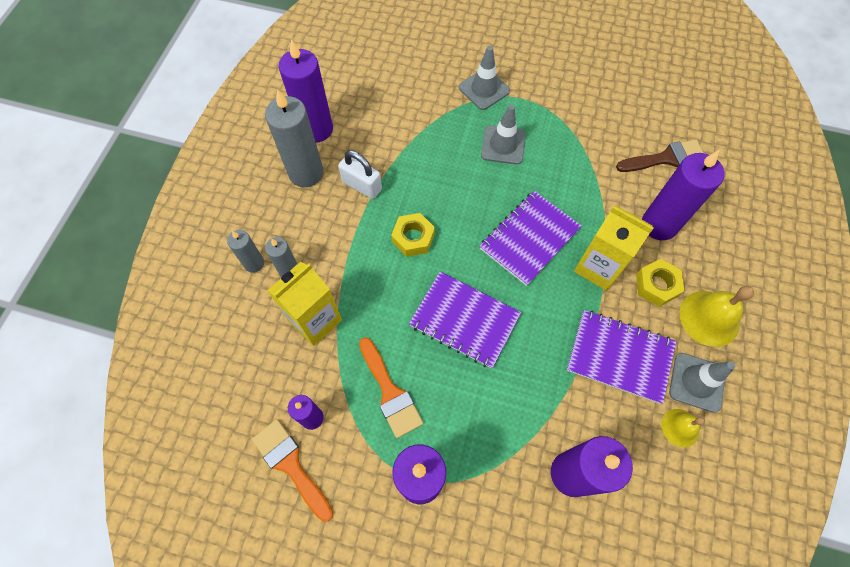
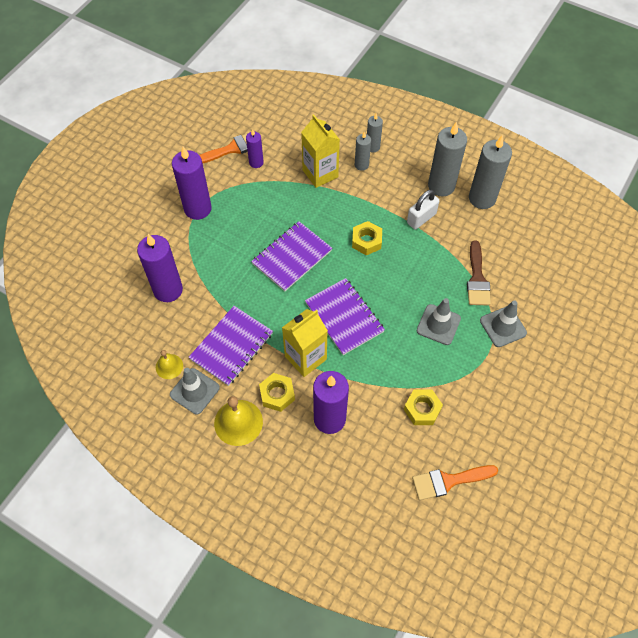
camera: 105 degrees right, 5 degrees down
purple candle [279,39,333,143] -> grey candle [469,135,512,209]
orange brush [359,337,423,438] -> orange brush moved to [412,465,498,500]
brown brush [616,139,703,172] -> brown brush moved to [467,240,491,306]
none -> yellow nut [404,390,443,425]

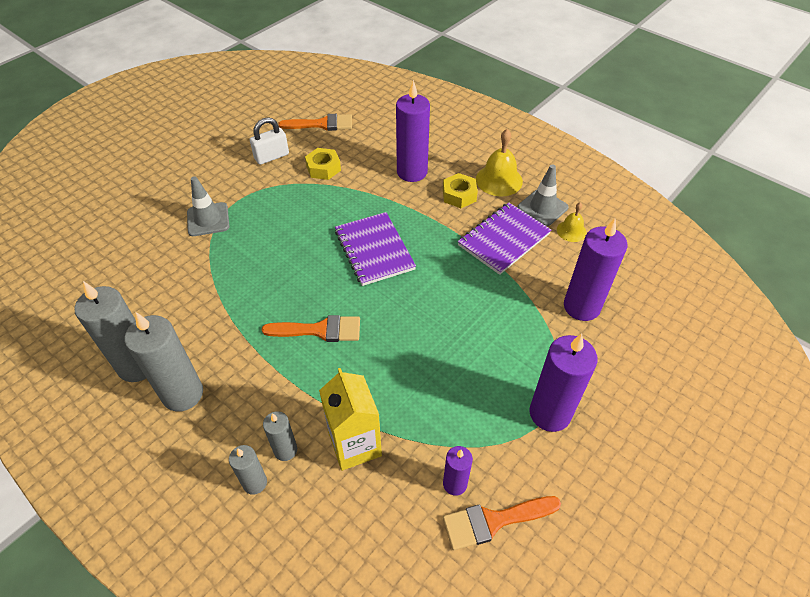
camera: 170 degrees left, 10 degrees down
purple notebook [251,221,332,291] -> none
yellow carton [282,309,328,377] -> none
yellow nut [352,221,382,255] -> orange brush [262,315,360,342]
white padlock [407,190,439,229] -> white padlock moved to [250,117,289,165]
grey traffic cone [417,298,461,345] -> none
brown brush [467,240,491,306] -> none

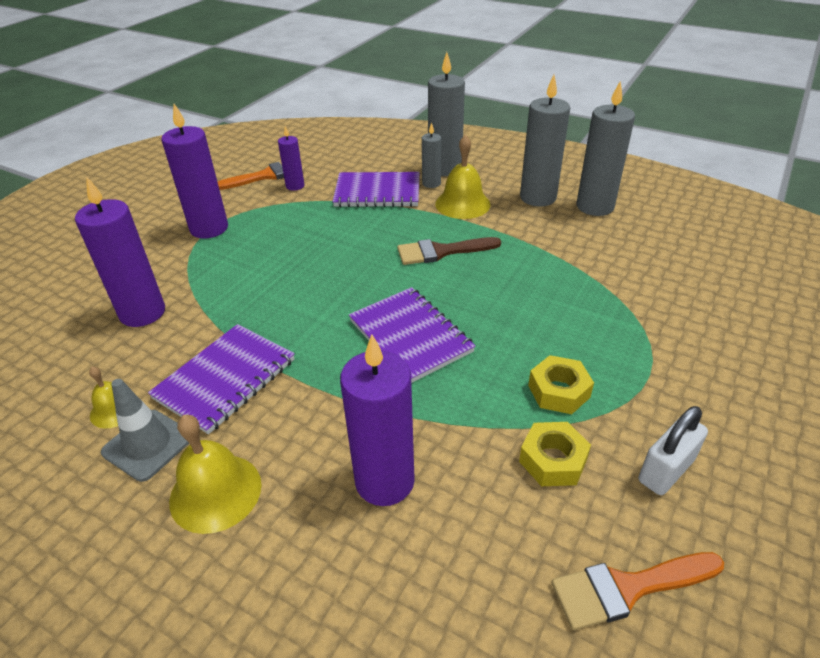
camera: 170 degrees right, 10 degrees down
grey traffic cone [187,176,230,236] -> none
grey candle [229,445,267,495] -> grey candle [428,52,465,176], size x1.84
orange brush [262,315,360,342] -> brown brush [397,237,501,265]
yellow carton [319,368,382,471] -> purple notebook [332,172,420,207]
yellow nut [443,173,478,208] -> yellow nut moved to [528,355,594,414]
none -> yellow bell [435,135,490,219]

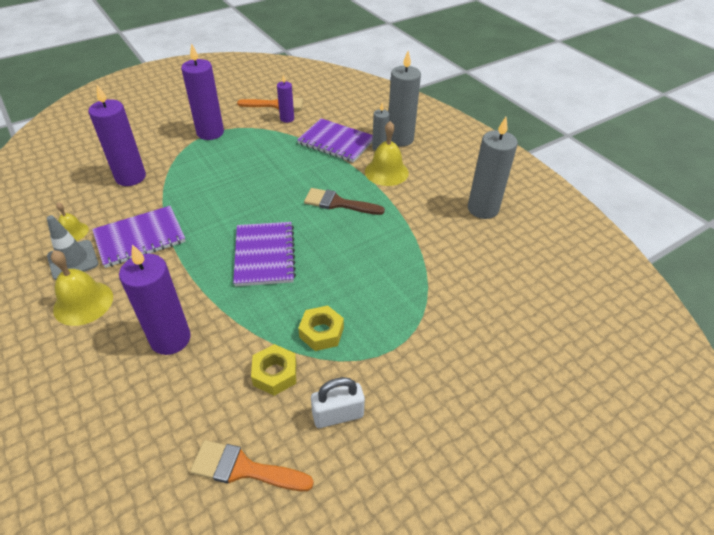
camera: 25 degrees right, 5 degrees up
grey candle [520,75,570,206] -> none

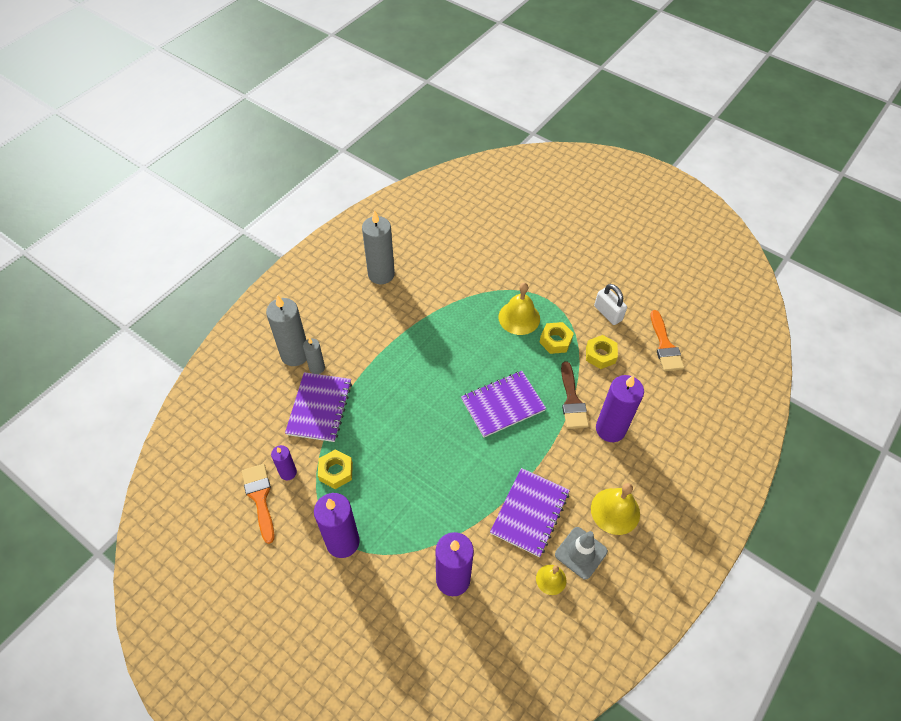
camera: 110 degrees left, 10 degrees up
purple notebook [92,206,186,268] -> purple notebook turned 75 degrees clockwise [490,468,570,557]
brown brush [304,188,385,215] -> brown brush moved to [561,361,589,429]
yellow bell [365,121,409,186] -> yellow bell moved to [498,283,540,335]
none -> yellow nut [318,449,353,489]

